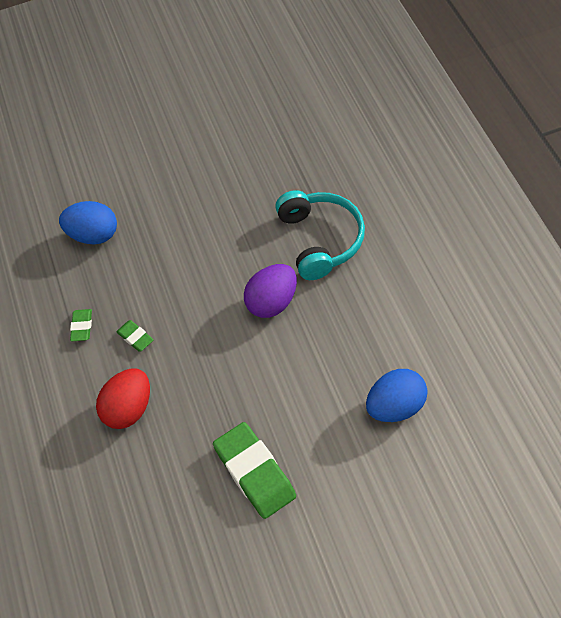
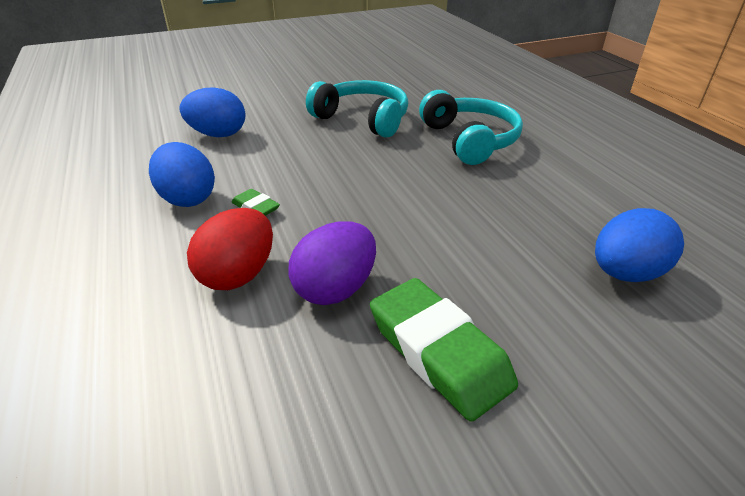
camera: 10 degrees left, 20 degrees down
green eraser [70,309,92,341] -> blue egg [149,142,215,207]
purple egg [244,264,297,318] -> purple egg moved to [288,221,376,305]
none -> turquoise headphones [306,80,408,137]

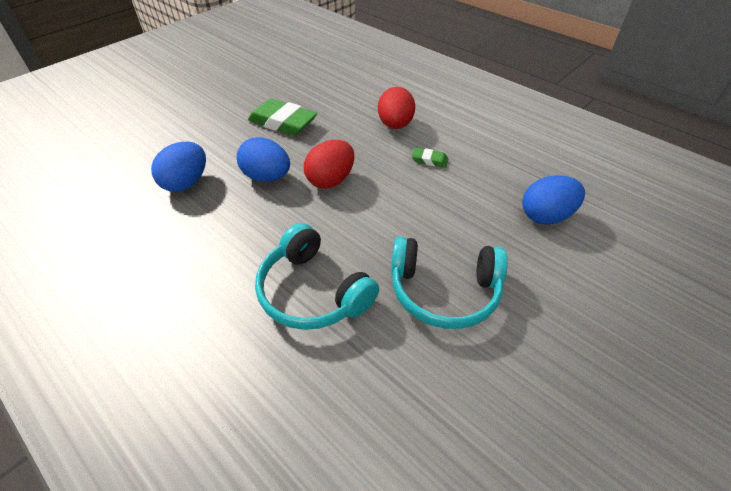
camera: 155 degrees right, 10 degrees up
blue egg [149,142,215,207] -> blue egg moved to [237,137,290,182]
purple egg [288,221,376,305] -> none
none -> red egg [304,140,354,189]

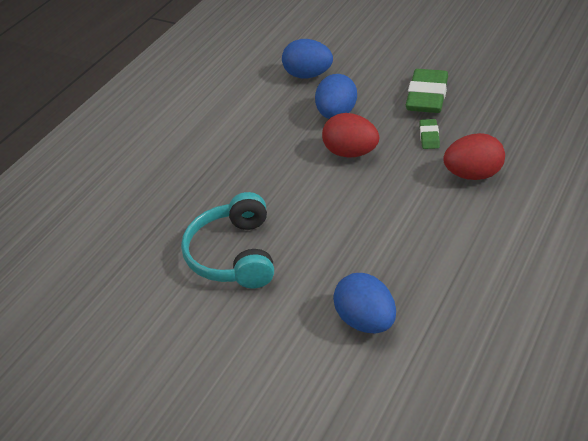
camera: 80 degrees right, 5 degrees down
turquoise headphones [255,223,379,330] -> none
green eraser [411,148,448,168] -> green eraser moved to [419,119,440,149]

